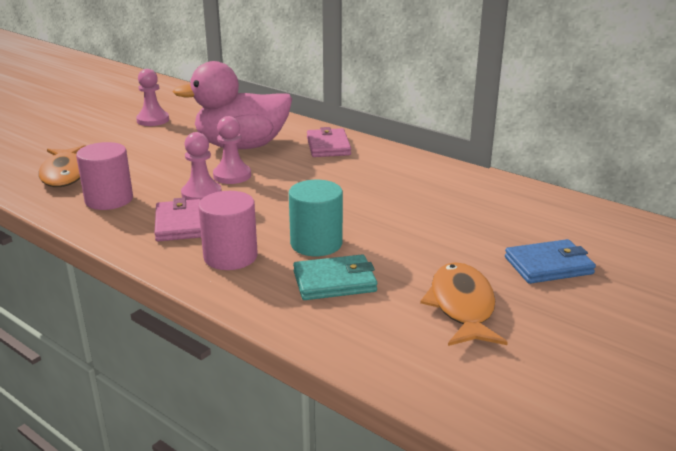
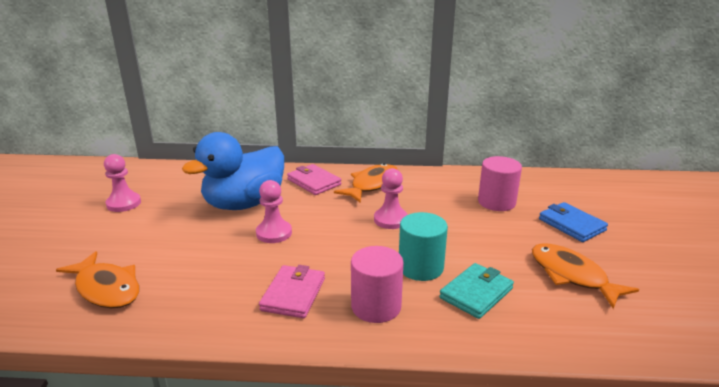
camera: 35 degrees left, 0 degrees up
pink cylinder [76,142,133,210] -> pink cylinder moved to [478,156,522,211]
pink wallet [155,198,201,241] -> pink wallet turned 60 degrees clockwise [259,265,325,318]
pink duck [173,61,292,149] -> blue duck [182,132,284,210]
pink pawn [181,132,222,200] -> pink pawn moved to [374,168,408,229]
blue wallet [505,239,596,284] -> blue wallet turned 75 degrees counterclockwise [539,202,608,242]
none -> orange fish [334,163,398,203]

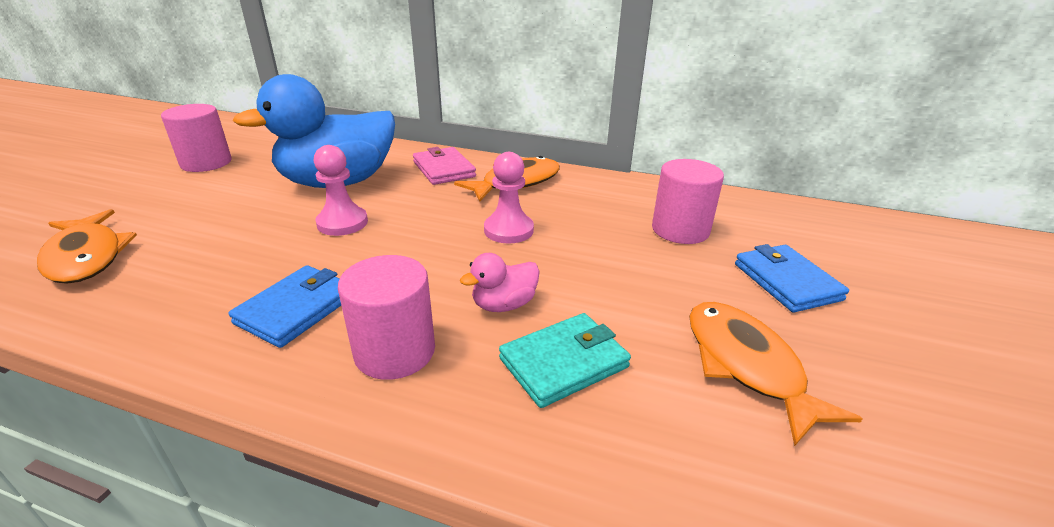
camera: 15 degrees right, 5 degrees up
pink pawn [104,154,141,212] -> pink cylinder [161,104,232,172]
pink wallet [259,265,325,318] -> blue wallet [229,265,341,348]
turquoise cylinder [399,212,448,281] -> pink duck [460,253,540,312]

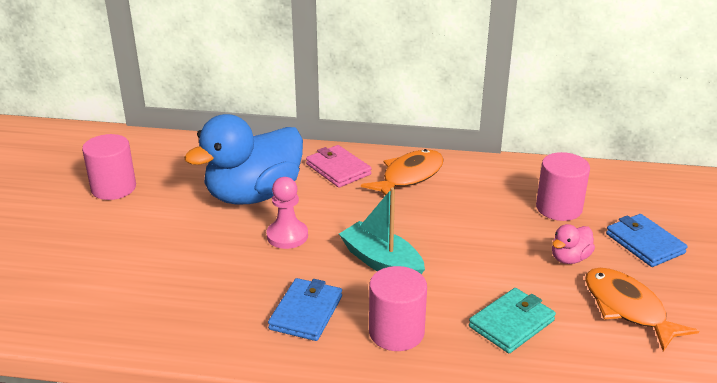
camera: 10 degrees left, 0 degrees up
orange fish [37,209,137,284] -> none
pink duck [460,253,540,312] -> pink duck moved to [552,224,595,264]
pink pawn [484,152,534,244] -> none
none -> turquoise boat [339,187,425,274]

